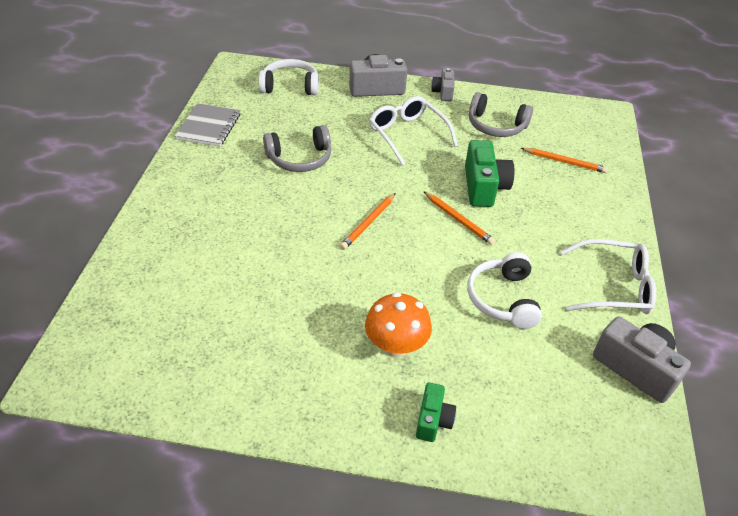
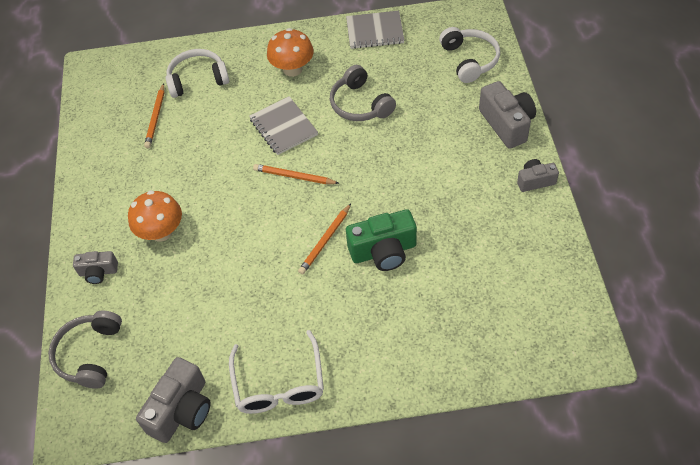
camera: 80 degrees right, 10 degrees up
white glasses [369,96,458,166] -> none
green camera [416,383,456,442] -> grey camera [73,251,118,284]
white headphones [467,252,542,329] -> white headphones moved to [165,49,229,98]
grey headphones [469,92,533,137] -> grey headphones moved to [48,311,122,388]
orange pencil [521,148,608,173] -> orange pencil moved to [144,83,164,148]
none -> grey notebook [249,96,318,155]
none -> orange mushroom [267,28,314,77]

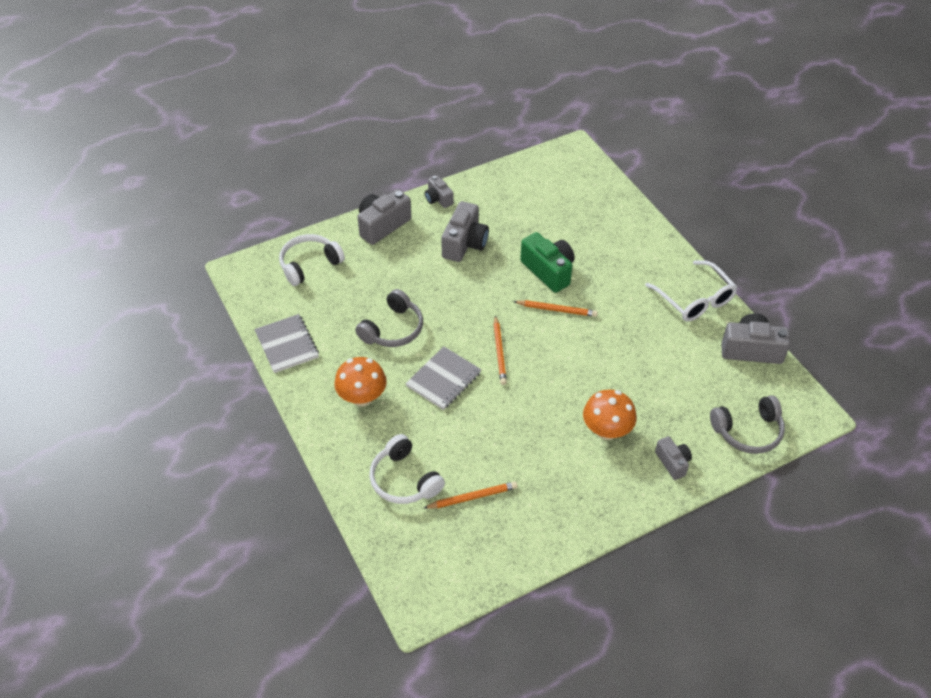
camera: 115 degrees left, 5 degrees down
white glasses [229,330,324,414] -> white glasses turned 90 degrees clockwise [645,260,738,322]
none -> grey camera [441,201,489,262]

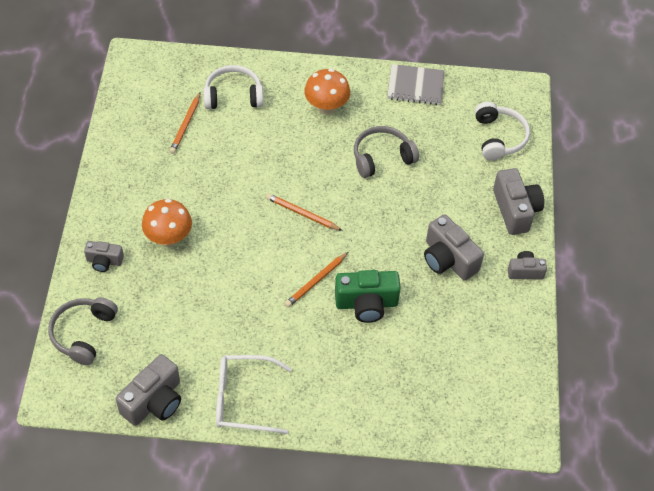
camera: 120 degrees right, 5 degrees up
grey headphones [355,289,423,347] -> grey headphones turned 90 degrees clockwise [354,126,419,178]
grey notebook [405,346,481,410] -> none

